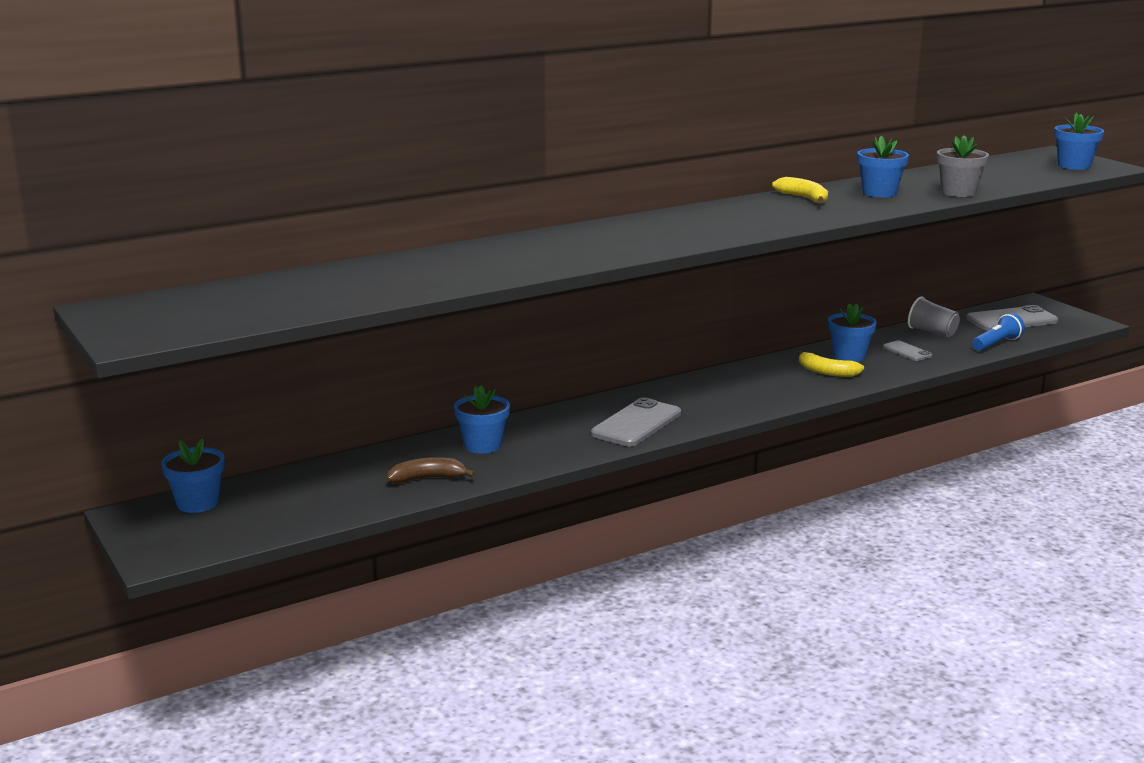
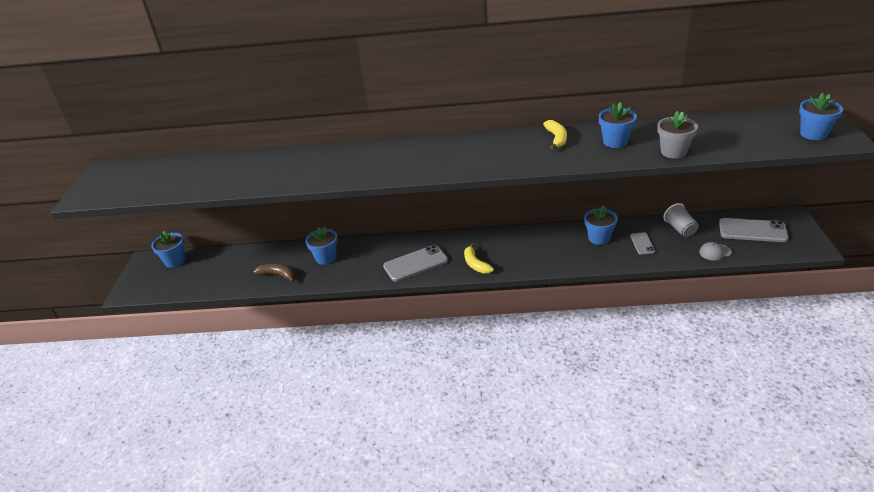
camera: 35 degrees right, 15 degrees up
yellow banana [797,351,864,377] -> yellow banana moved to [464,243,494,274]
blue flashlight [972,313,1025,351] -> grey cap [699,242,732,261]

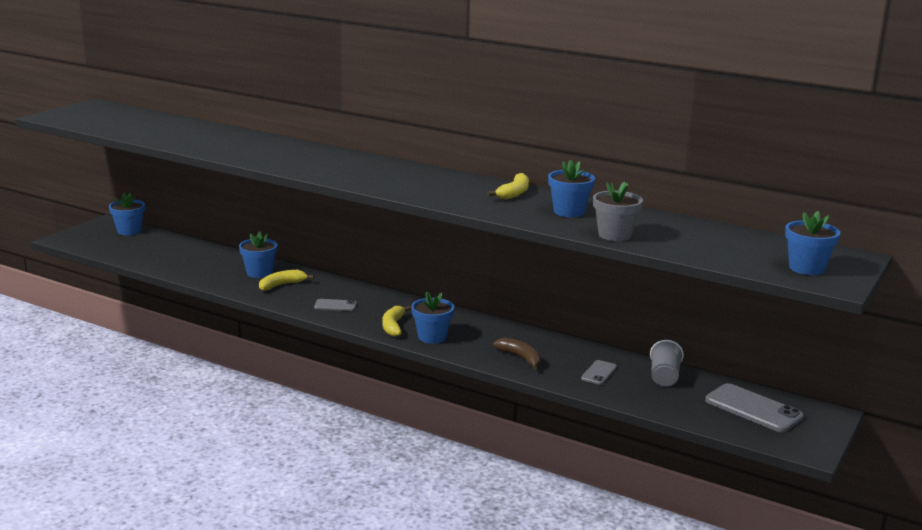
camera: 25 degrees right, 15 degrees down
brown banana [254,264,294,283] -> brown banana moved to [493,338,541,370]
grey phone [383,245,448,282] -> grey phone [314,299,357,311], size x0.54
blue flower pot [584,206,618,245] -> blue flower pot moved to [411,292,454,344]
grey cap [699,242,732,261] -> none
none -> yellow banana [259,270,314,291]

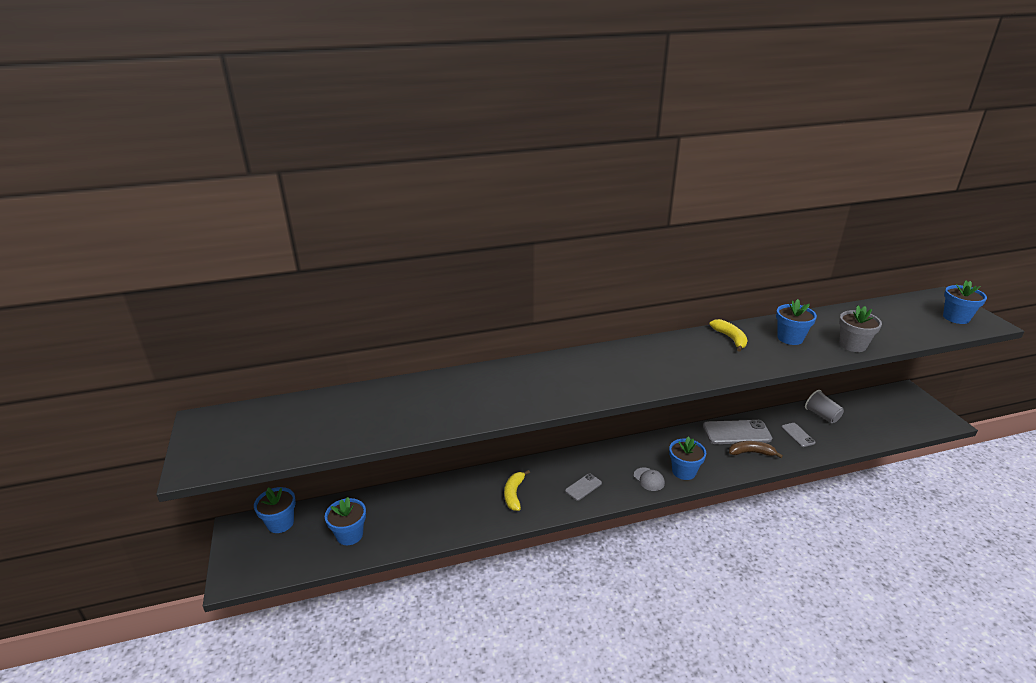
camera: 45 degrees left, 10 degrees up
blue flower pot [239,231,278,278] -> blue flower pot moved to [325,497,366,545]
yellow banana [382,306,411,337] -> grey cap [634,467,665,491]
grey phone [705,383,804,432] -> grey phone moved to [703,420,772,444]

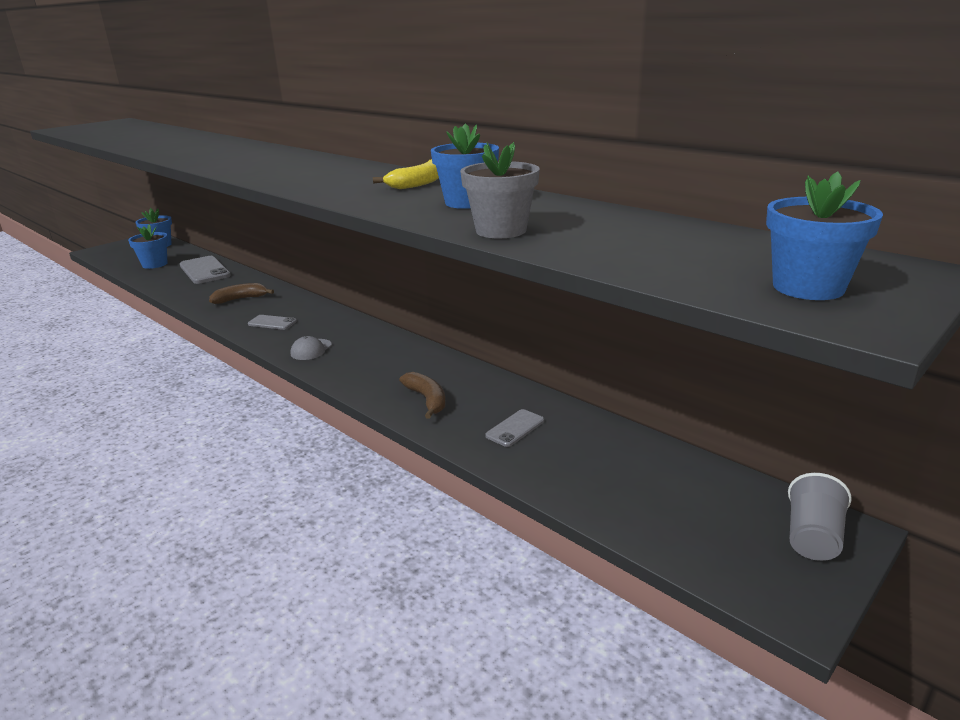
camera: 60 degrees right, 5 degrees down
yellow banana [504,470,530,511] -> brown banana [209,283,274,304]
blue flower pot [669,436,706,480] -> none
grey phone [703,420,772,444] -> grey phone moved to [180,256,231,284]
grey cup [805,390,844,423] -> grey cup moved to [788,473,852,561]

